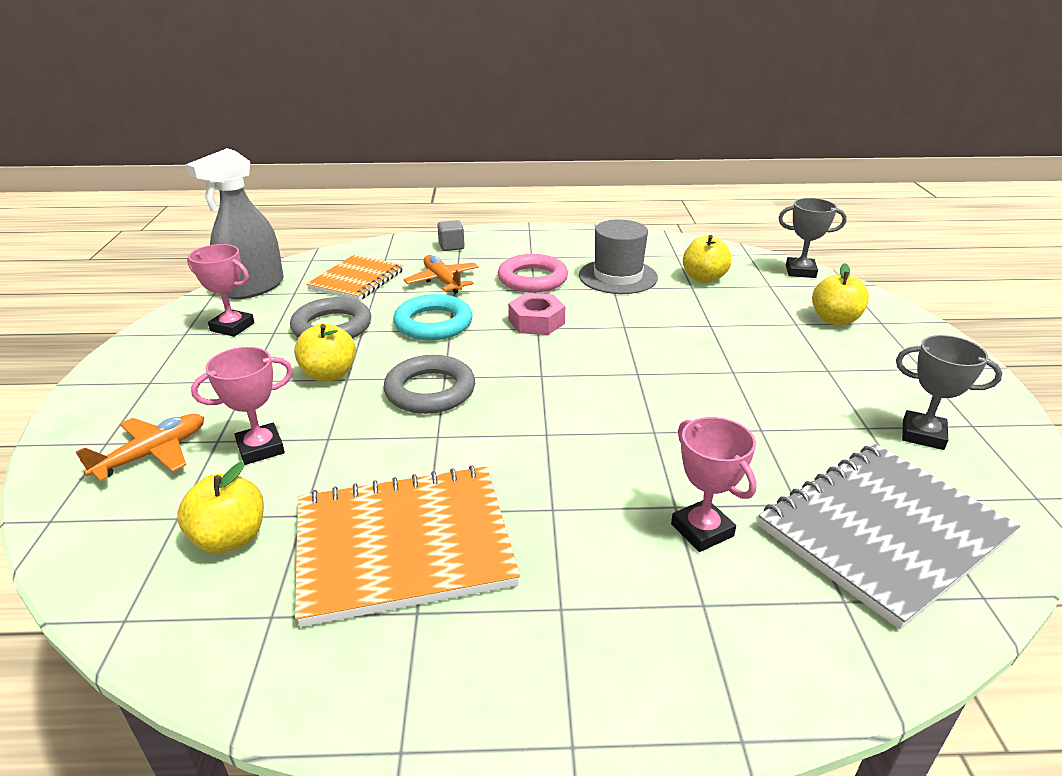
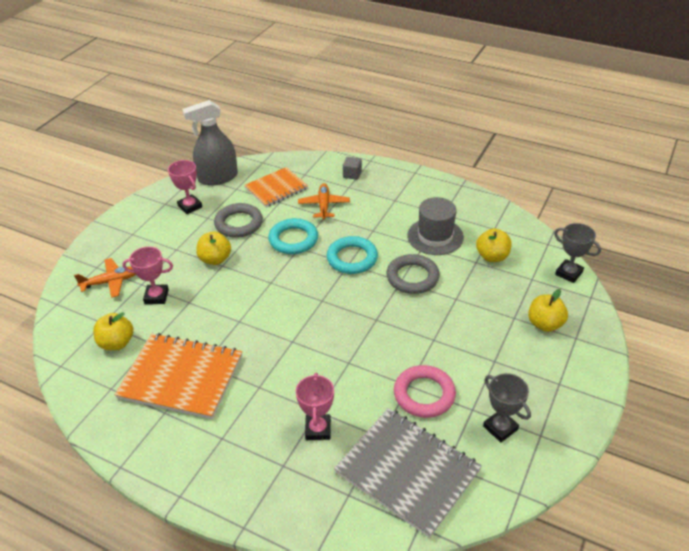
camera: 30 degrees right, 10 degrees up
grey ring [383,355,475,414] -> grey ring moved to [386,254,440,294]
pink ring [498,254,568,293] -> pink ring moved to [394,365,456,418]
pink nut [508,293,565,335] -> turquoise ring [326,236,378,274]
grey notebook [758,444,1020,629] -> grey notebook turned 45 degrees clockwise [334,408,482,538]

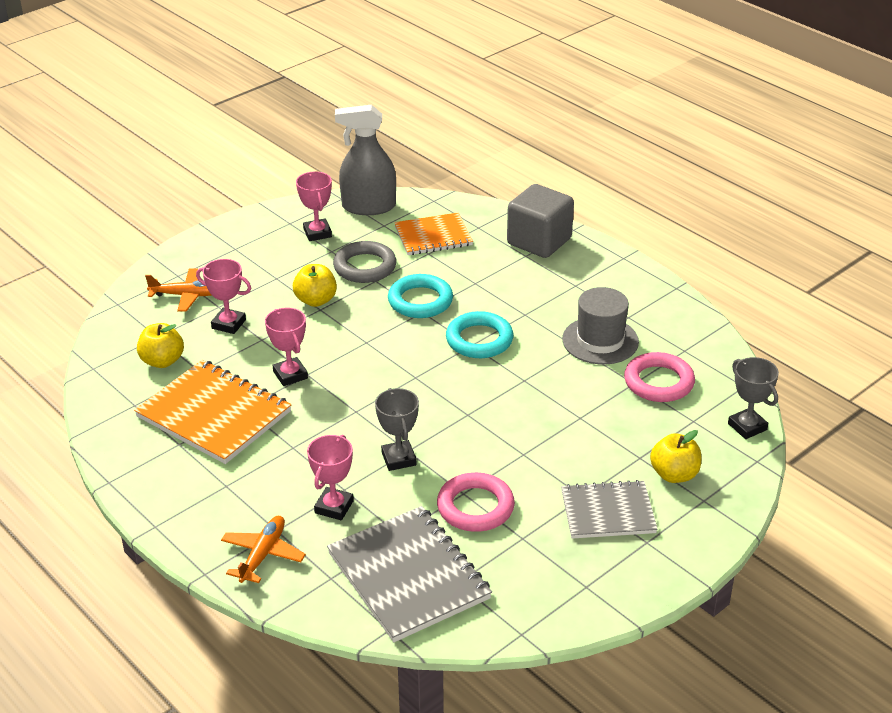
camera: 20 degrees right, 5 degrees down
orange plane [298,183,350,220] -> orange plane moved to [221,516,306,583]
grey cube [343,157,362,180] -> grey cube [507,184,574,258], size x2.24
grey ring [386,254,440,294] -> none
yellow apple [476,228,511,262] -> pink ring [624,352,695,402]
grey trophy [483,373,531,442] -> grey trophy moved to [375,388,419,471]
none -> pink trophy [265,307,308,386]
none -> grey notebook [561,480,658,539]

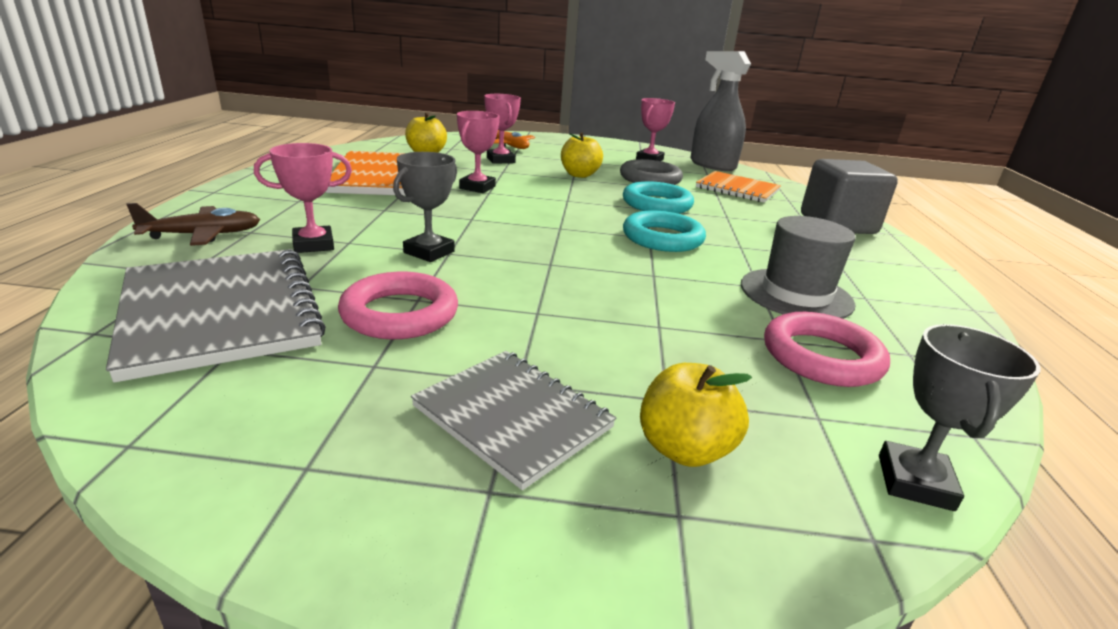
camera: 45 degrees right, 10 degrees down
orange plane [221,516,306,583] -> brown plane [126,203,260,246]
grey notebook [327,506,492,642] -> grey notebook turned 45 degrees counterclockwise [106,249,326,383]

